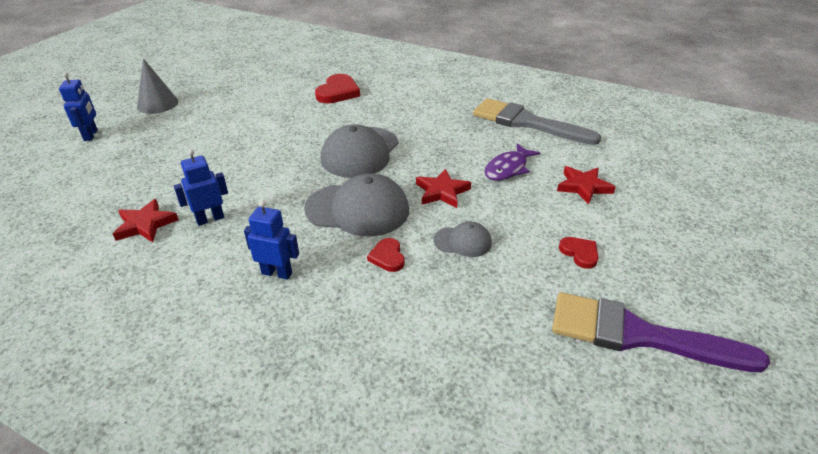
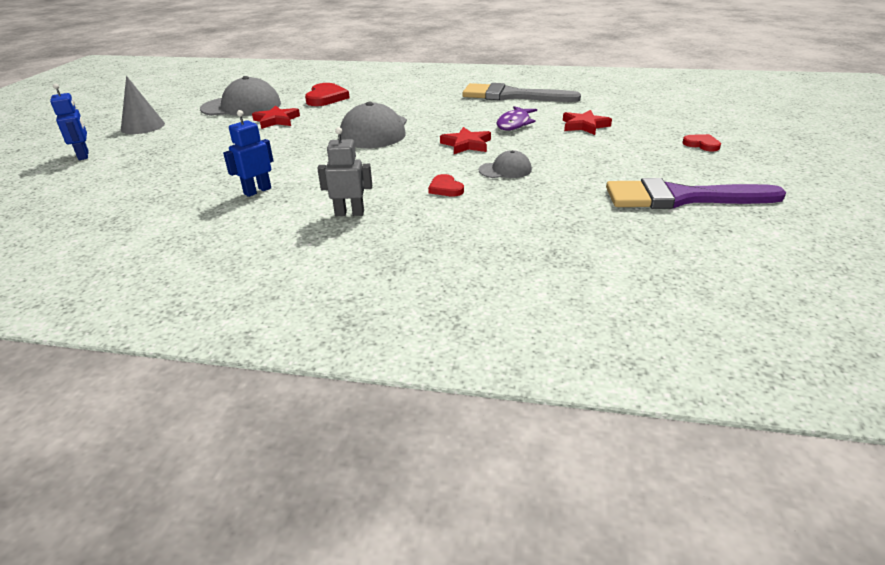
camera: 15 degrees left, 5 degrees down
red star [113,199,179,242] -> red star moved to [252,105,300,129]
blue robot [244,200,299,280] -> grey robot [317,127,372,216]
grey cap [304,173,409,236] -> grey cap moved to [200,76,281,116]
red heart [559,237,598,269] -> red heart moved to [682,134,721,151]

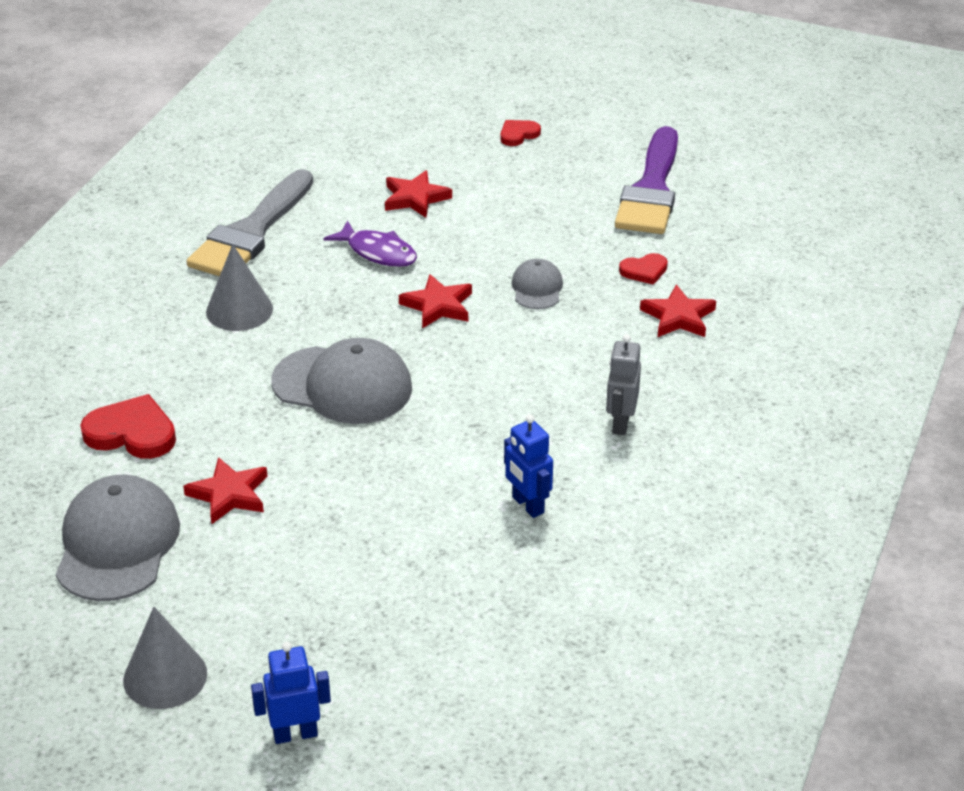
camera: 80 degrees left, 5 degrees up
red heart [428,174,464,197] -> red heart moved to [619,253,668,285]
none -> grey cone [206,244,273,331]
none -> red star [640,285,716,337]

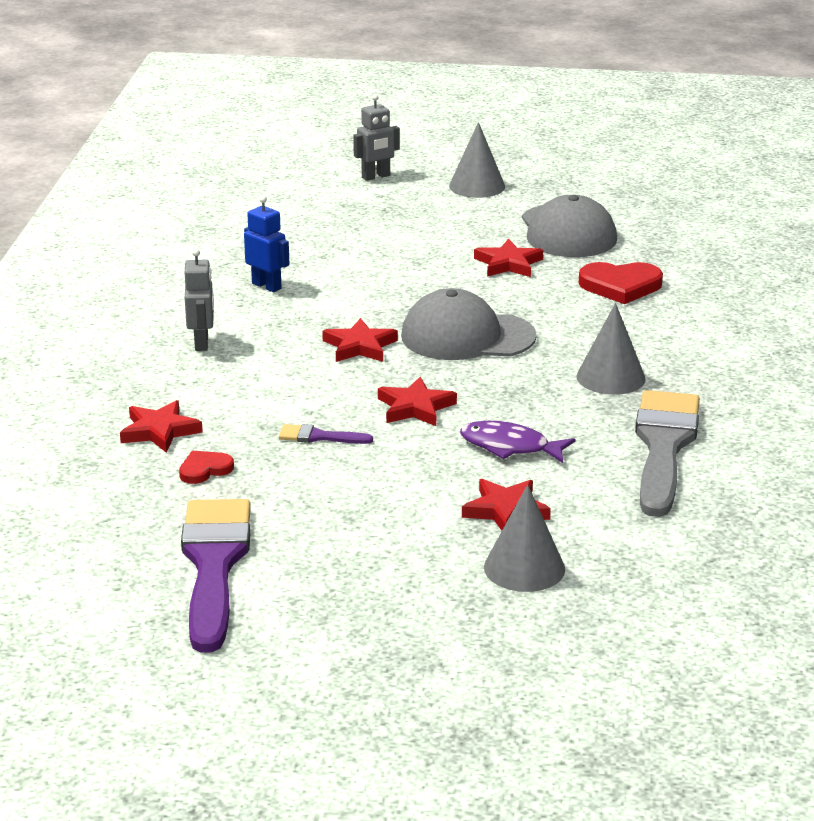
camera: 165 degrees right, 10 degrees down
blue robot [251,642,331,744] -> grey robot [353,94,400,181]
red heart [500,120,541,146] -> none
grey cap [512,259,563,309] -> purple brush [279,424,373,444]
none -> red star [322,318,398,362]
none -> grey cone [484,484,565,592]

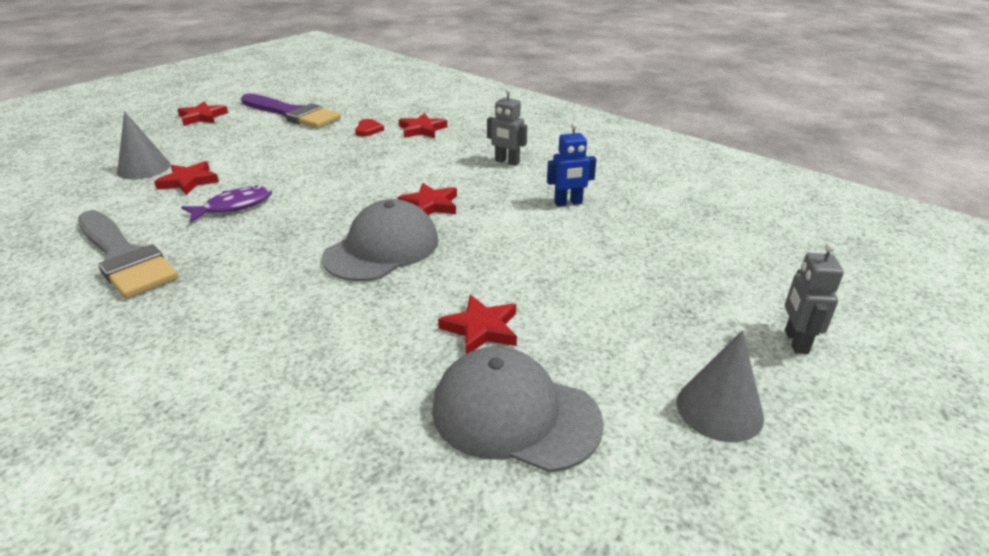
camera: 125 degrees right, 5 degrees up
purple brush [279,424,373,444] -> none
red star [378,377,457,426] -> red star moved to [177,102,228,126]
grey cone [577,303,646,395] -> none
red heart [579,262,663,304] -> none

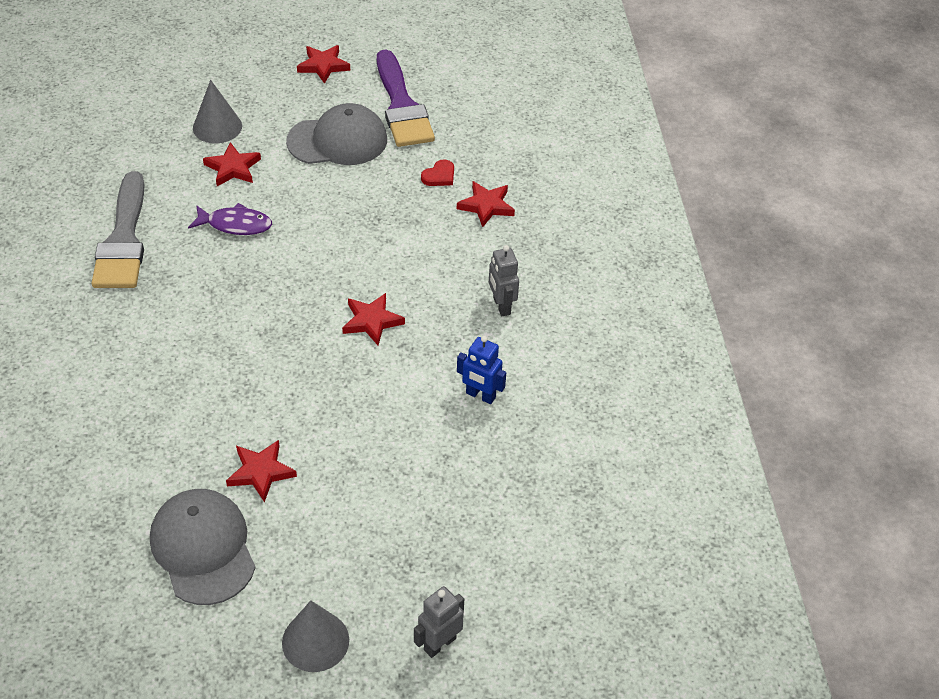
camera: 40 degrees right, 15 degrees up
grey cap [322,199,439,281] -> grey cap moved to [286,103,387,165]

